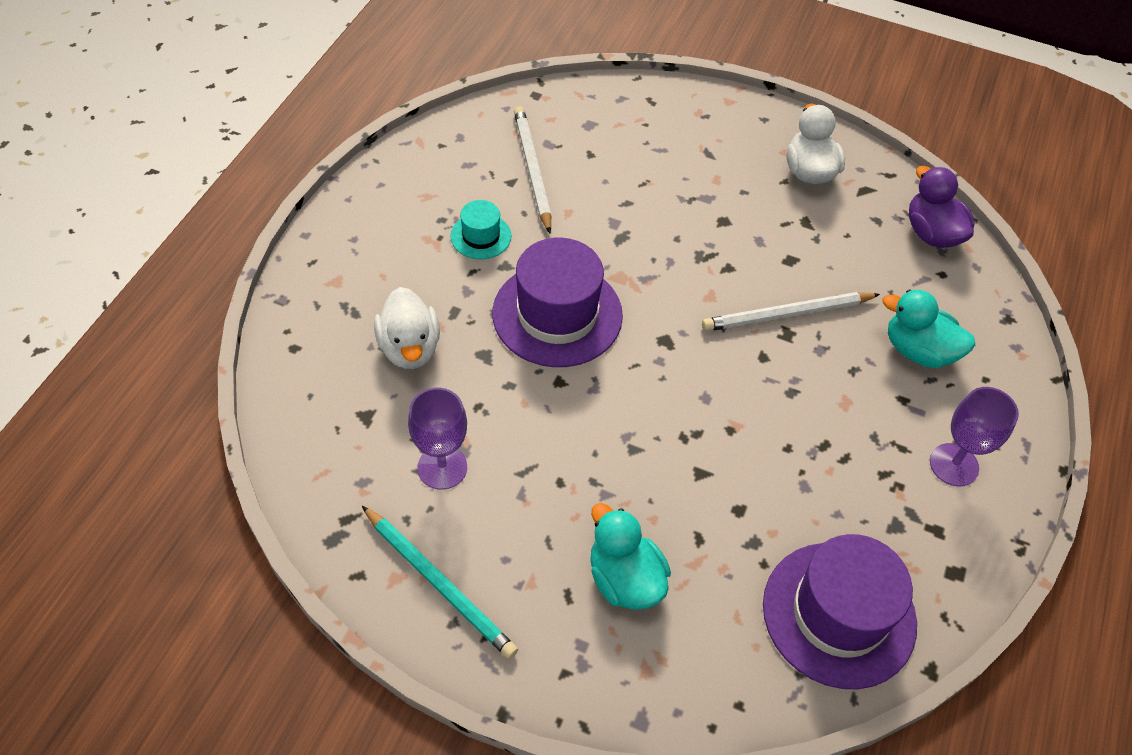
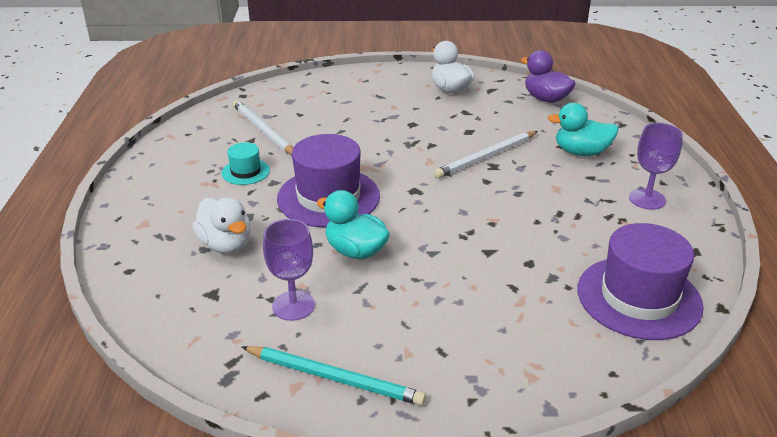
camera: 20 degrees left, 20 degrees down
turquoise duck [590,503,671,610] -> turquoise duck moved to [317,190,390,259]

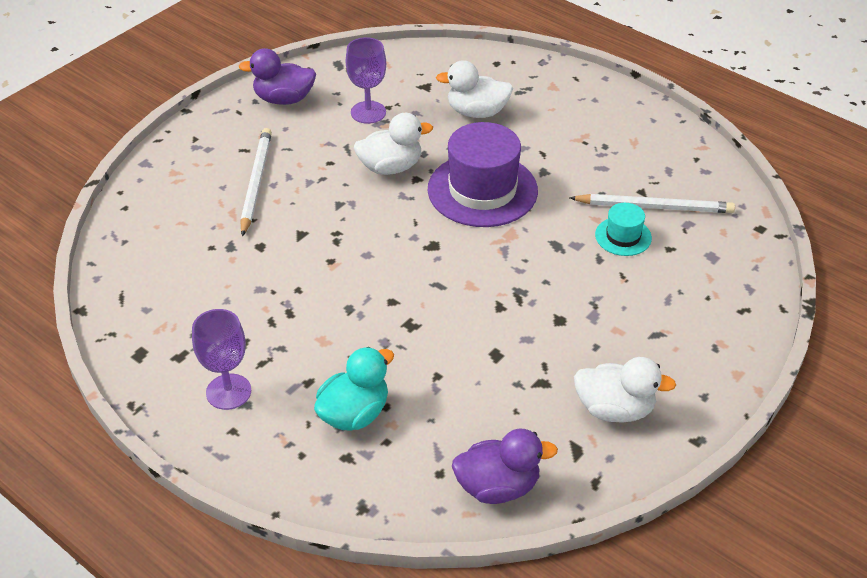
camera: 130 degrees right, 10 degrees up
turquoise hat [222,142,270,185] -> turquoise hat moved to [595,203,652,256]
turquoise pencil [242,346,426,406] -> purple duck [239,48,316,105]
turquoise duck [317,190,390,259] -> white duck [354,113,433,175]
white pencil [434,131,538,178] -> white pencil moved to [240,128,272,236]
purple hat [577,223,704,340] -> none

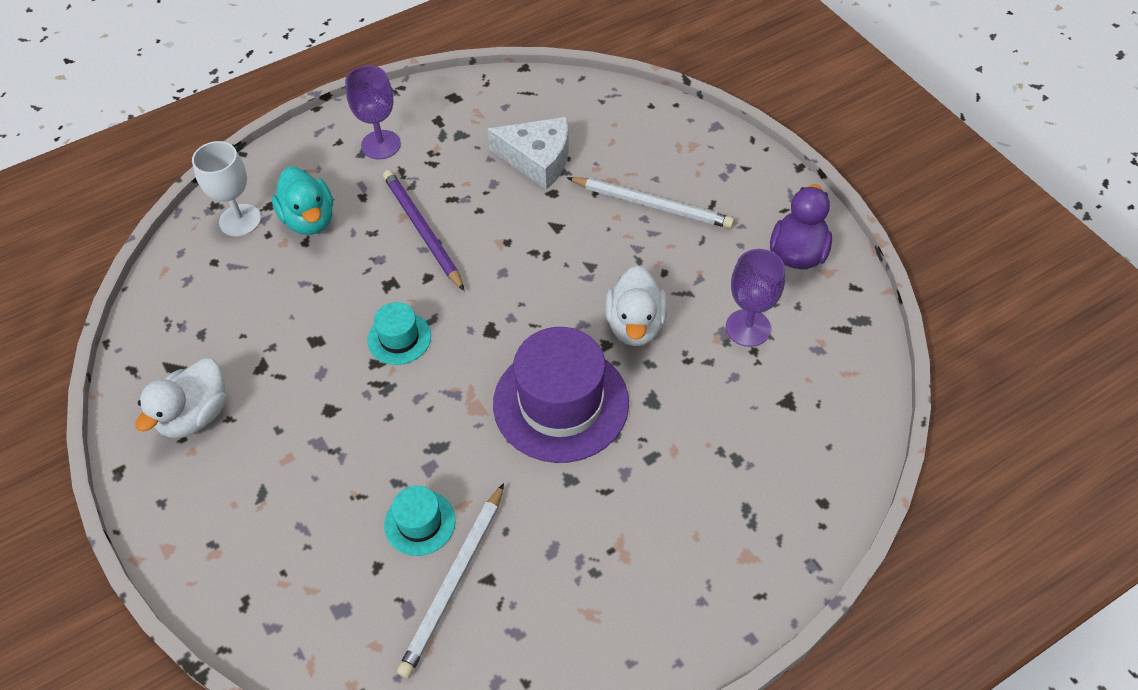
camera: 110 degrees right, 10 degrees up
white duck [436,60,513,118] -> none
purple duck [452,429,558,504] -> none
none -> white goblet [192,141,261,237]
none -> turquoise hat [367,302,431,365]
none -> purple pencil [383,170,465,291]
none -> white cheese [487,117,569,190]

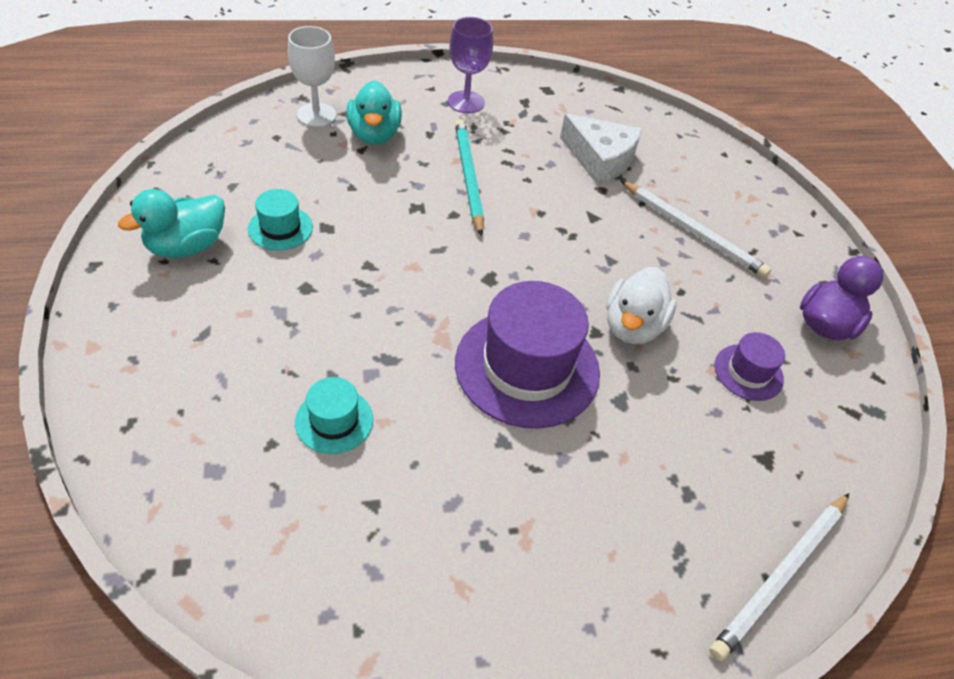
camera: 15 degrees right, 5 degrees down
white duck [135,358,226,438] -> turquoise duck [118,189,225,258]
turquoise hat [367,302,431,365] -> turquoise hat moved to [248,189,313,250]
purple pencil [383,170,465,291] -> turquoise pencil [455,119,484,236]
white pencil [397,483,504,678] -> white pencil moved to [709,493,849,661]
purple goblet [726,249,785,347] -> purple hat [715,332,785,401]

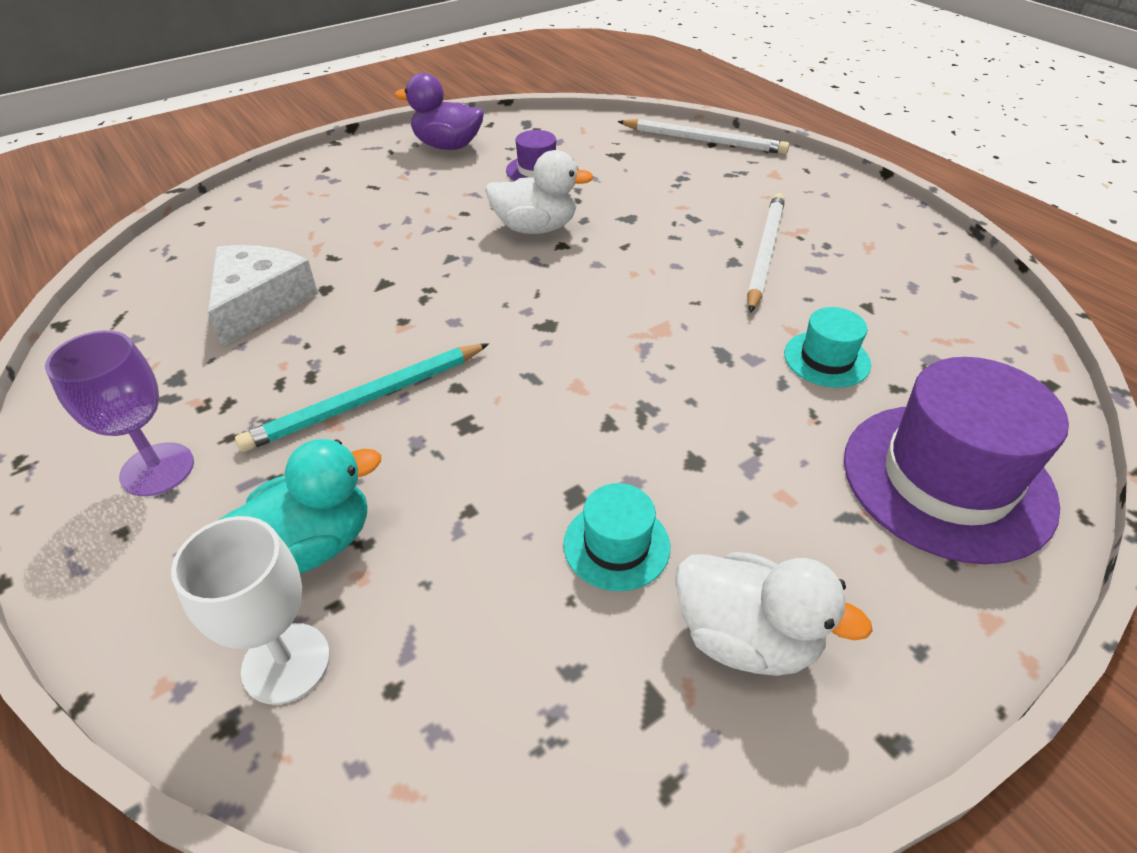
camera: 110 degrees left, 5 degrees down
turquoise duck [118,189,225,258] -> white duck [675,552,873,676]
purple hat [455,281,600,428] -> purple hat moved to [844,357,1069,564]
white pencil [621,181,771,278] -> white pencil moved to [747,193,785,313]

